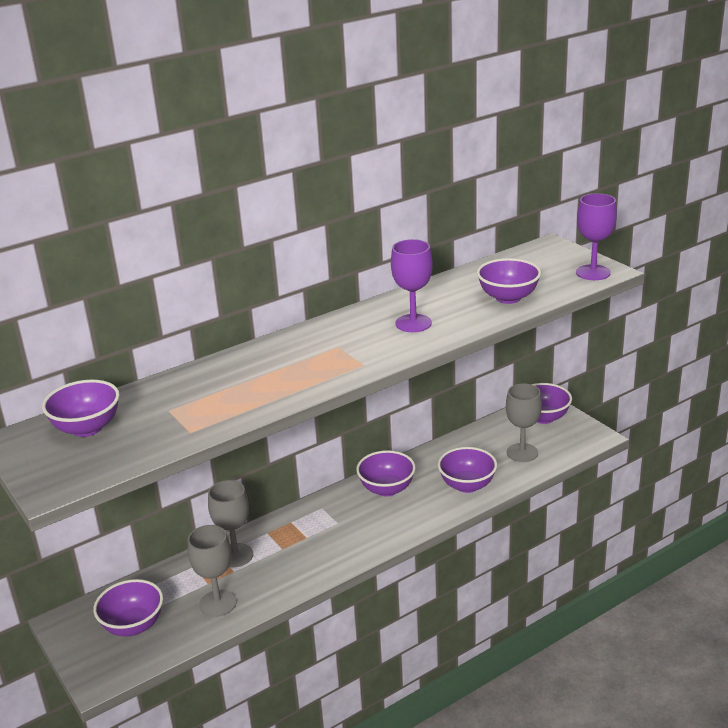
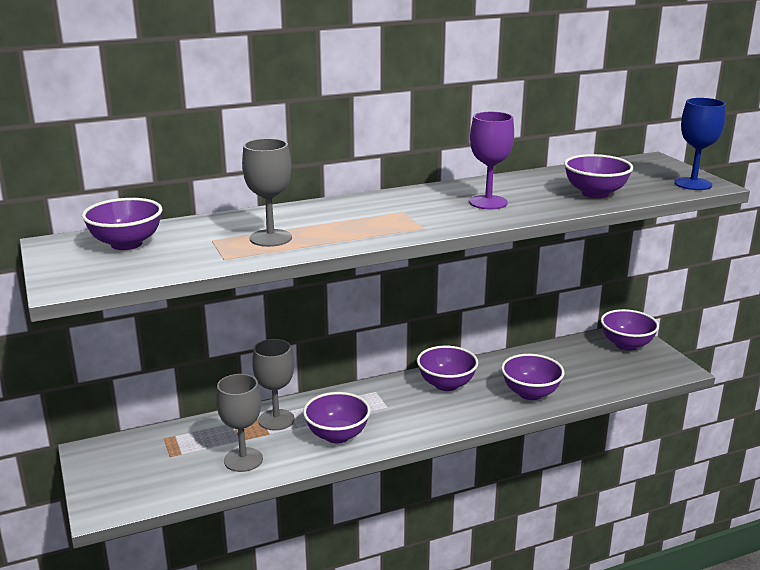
camera: 10 degrees right, 5 degrees down
purple bowl [93,579,163,636] -> purple bowl moved to [303,392,371,443]
grey goblet [506,384,542,462] -> grey goblet moved to [242,138,292,247]
purple goblet [576,193,617,280] -> blue goblet [674,98,726,190]

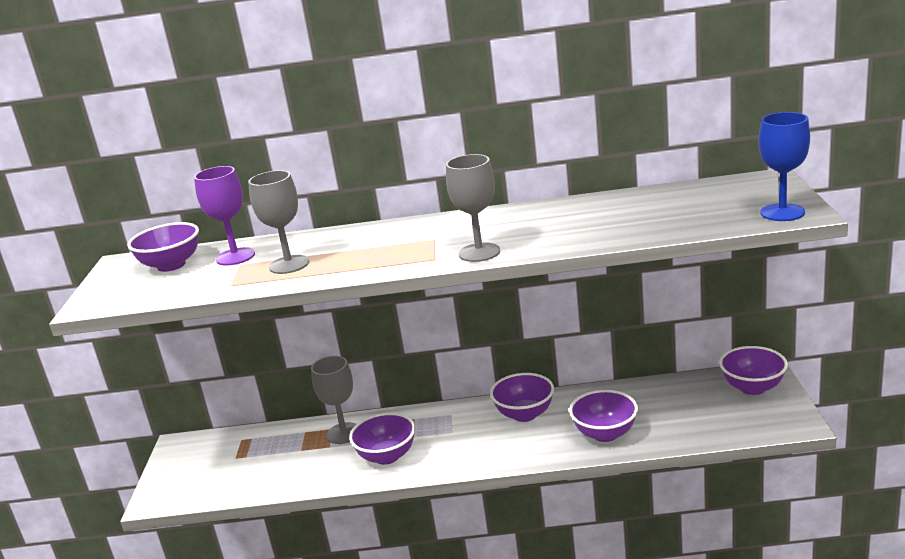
camera: 25 degrees right, 0 degrees up
grey goblet [216,374,263,472] -> grey goblet moved to [446,154,500,262]
purple goblet [469,112,514,209] -> purple goblet moved to [194,166,255,266]
purple bowl [564,154,633,198] -> none

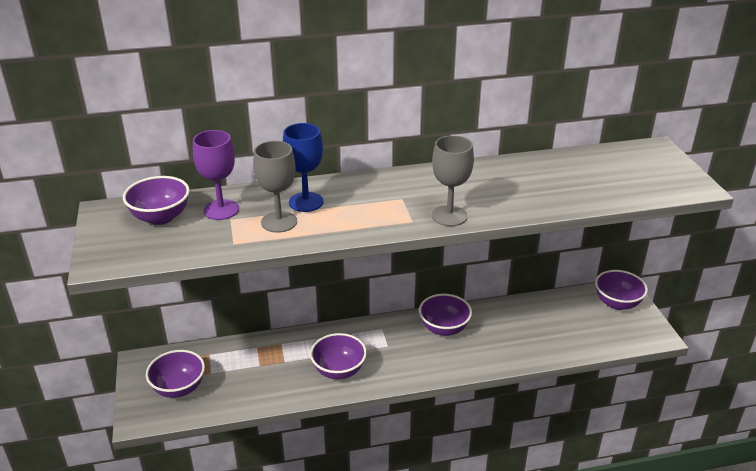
camera: 15 degrees left, 10 degrees up
grey goblet [311,356,356,444] -> none
purple bowl [569,390,638,442] -> purple bowl moved to [146,350,205,398]
blue goblet [758,112,810,221] -> blue goblet moved to [283,123,323,212]

